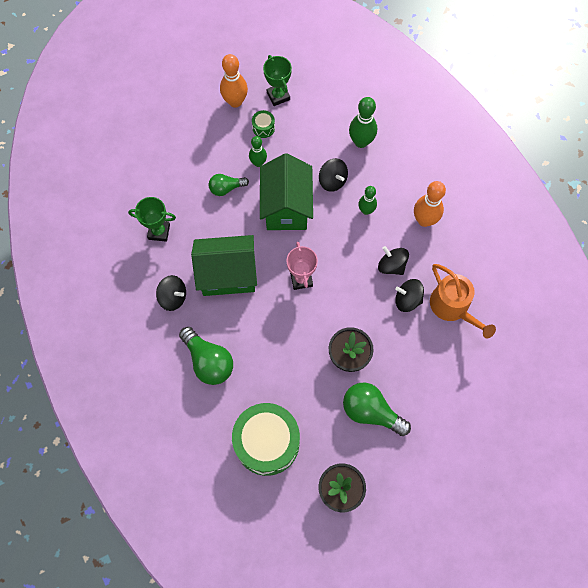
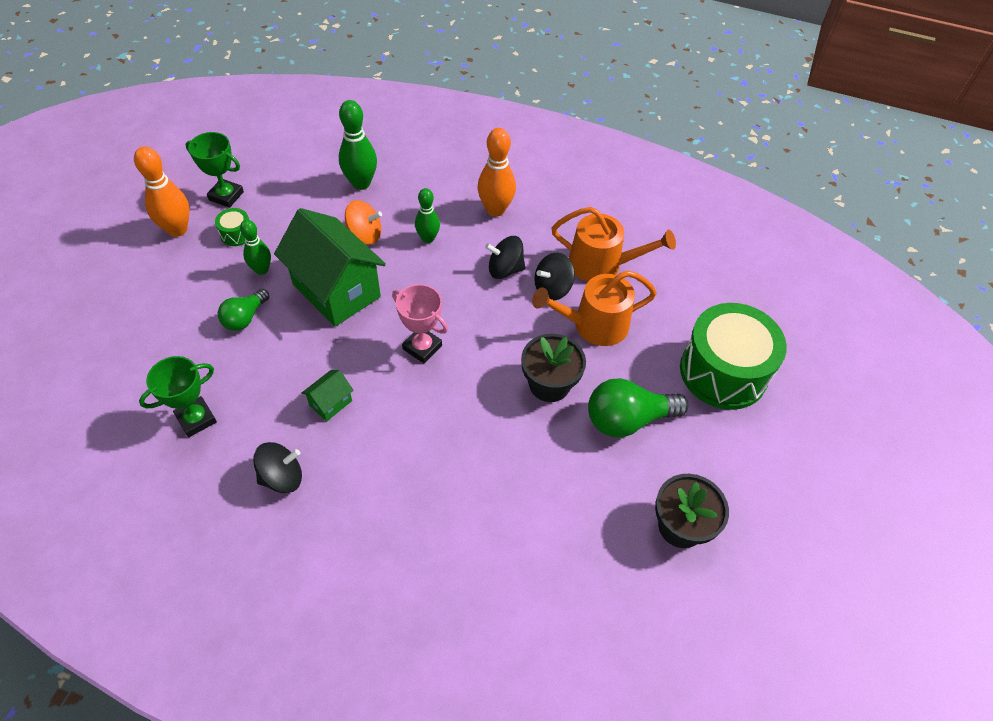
camera: 45 degrees left, 15 degrees down
green light bulb [179,327,233,385] -> none
green house [191,235,257,296] -> green house [302,370,354,422], size x0.43
green drum [232,403,300,476] -> green drum moved to [680,303,787,410]
black spinning top [319,158,348,192] -> orange spinning top [345,200,382,245]
none -> orange watering can [532,270,657,346]

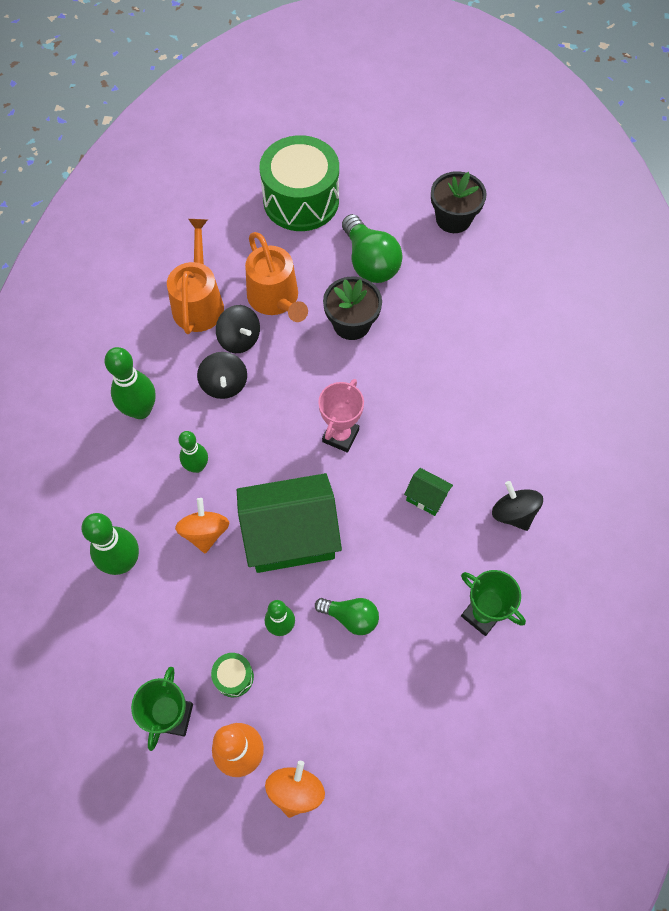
camera: 100 degrees left, 10 degrees up
green house [274,208,386,327] -> green house turned 45 degrees clockwise [237,473,342,573]
orange bowling pin [477,128,516,217] -> green bowling pin [104,347,156,419]
none -> orange spinning top [265,761,325,818]

